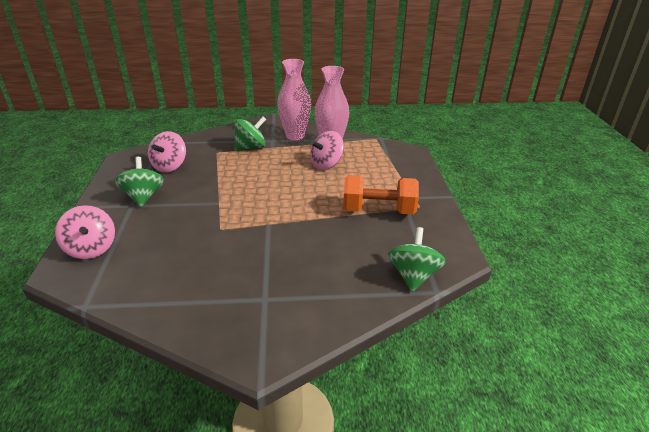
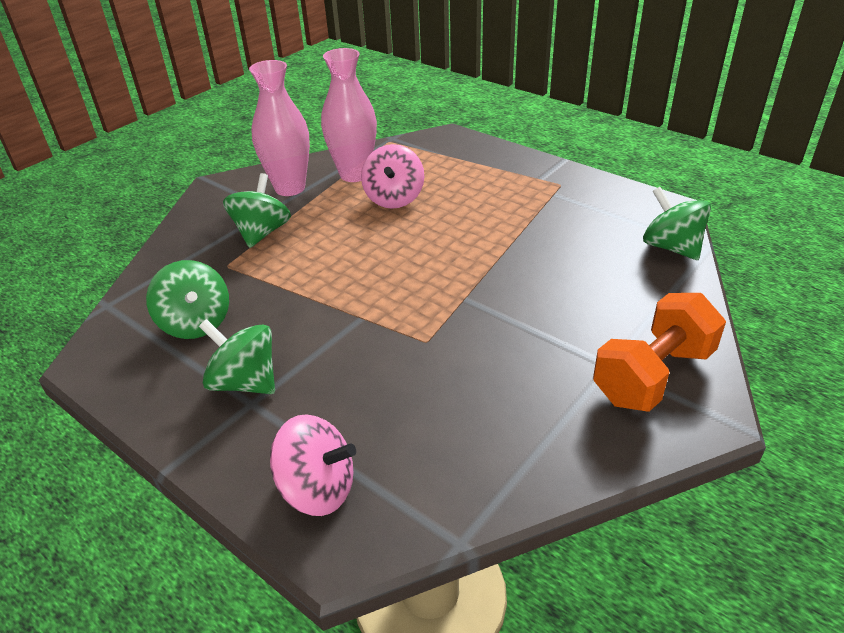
camera: 45 degrees left, 5 degrees up
pink spinning top [148,131,186,172] -> green spinning top [146,260,229,339]
orange dumbbell [343,175,419,214] -> orange dumbbell moved to [593,293,726,412]

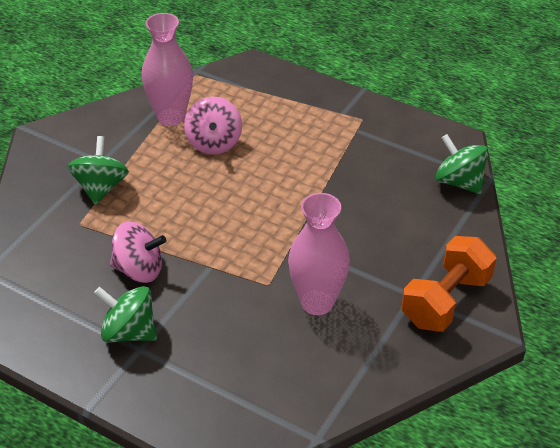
camera: 10 degrees left, 5 degrees up
green spinning top [146,260,229,339] -> none
pink vase [249,60,310,196] -> pink vase moved to [288,193,350,315]
pink spinning top [270,414,356,516] -> pink spinning top moved to [110,222,166,283]

